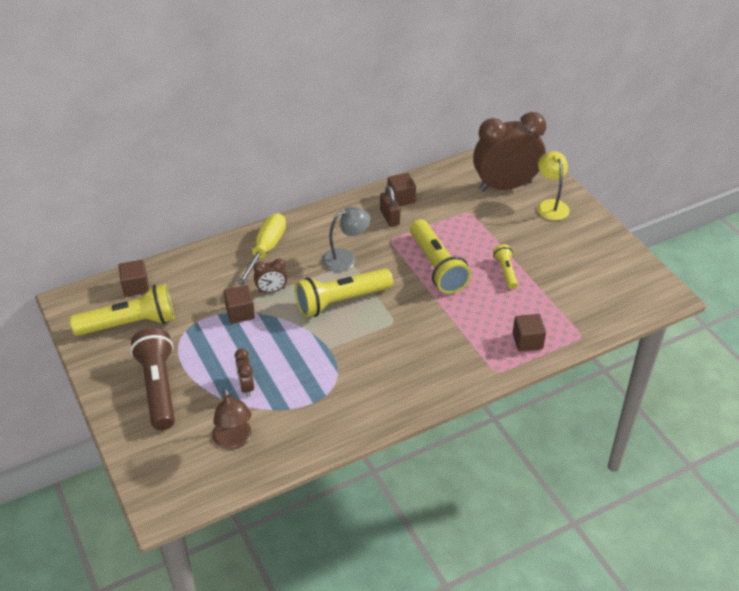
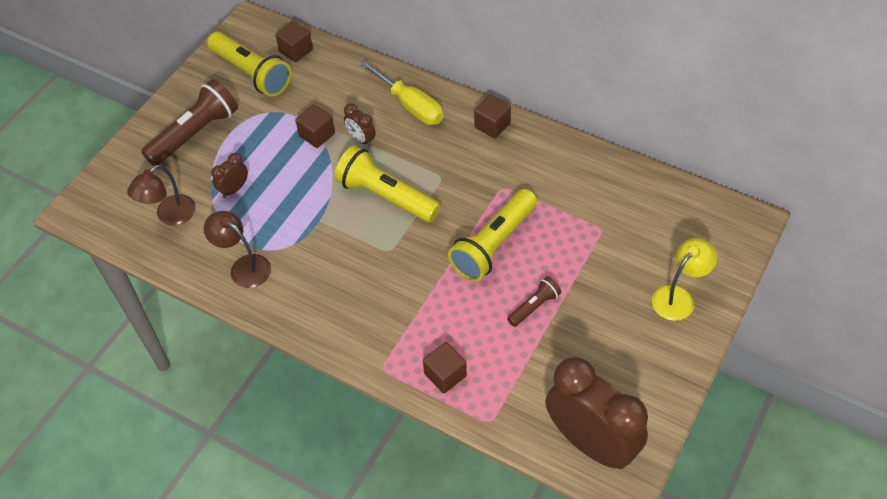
camera: 60 degrees right, 10 degrees up
yellow screwdriver [237,213,286,285] -> yellow screwdriver turned 60 degrees clockwise [360,60,444,125]
grey lamp [322,207,371,272] -> none
brown padlock [380,186,400,227] -> none
brown cube [387,173,416,206] -> brown cube moved to [474,95,511,139]
brown clock [473,112,546,191] -> brown clock moved to [545,357,648,469]
yellow flashlight [493,244,518,289] -> brown flashlight [507,276,561,327]
none -> brown lamp [204,211,271,288]

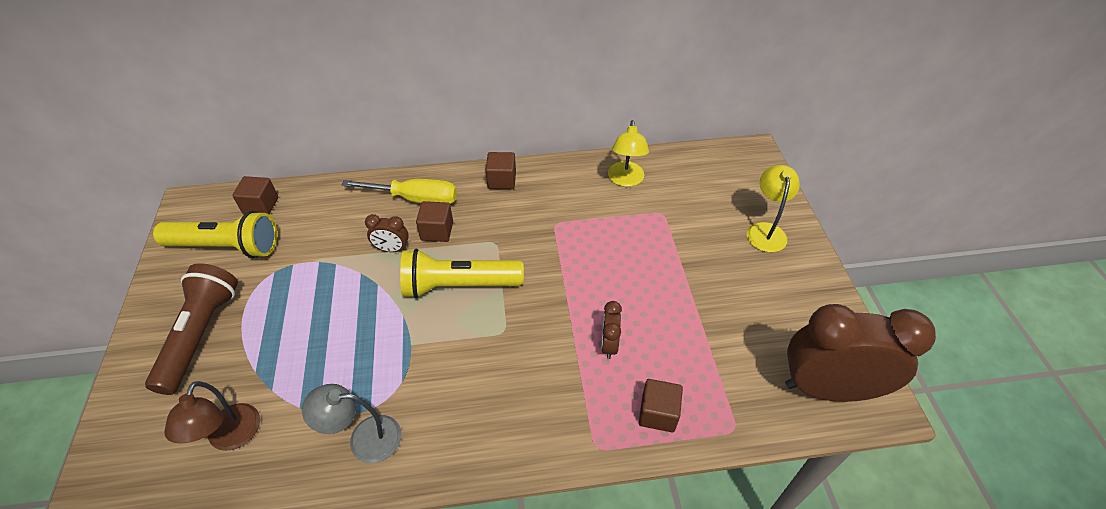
camera: 40 degrees left, 5 degrees down
brown lamp [204,211,271,288] -> grey lamp [302,384,401,463]
brown clock [211,153,248,198] -> brown clock moved to [601,301,622,359]
brown cube [295,104,335,148] -> brown cube moved to [416,201,453,242]
yellow flashlight [448,189,537,281] -> none
brown flashlight [507,276,561,327] -> none
none -> yellow lamp [608,120,649,187]

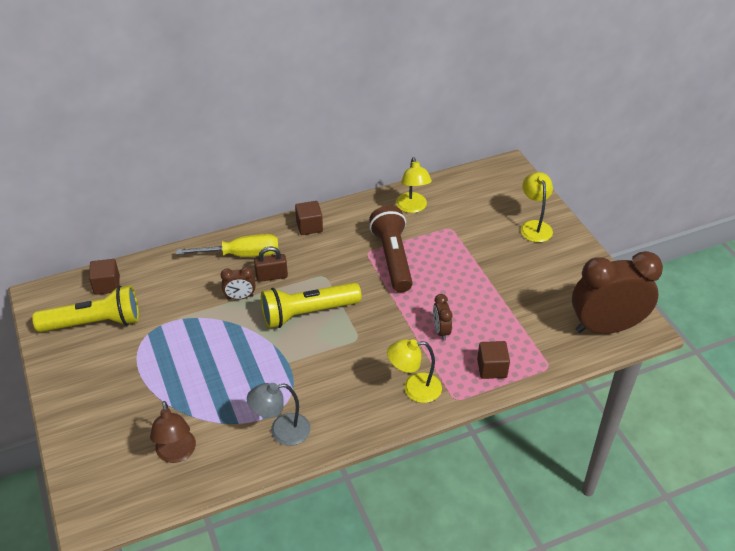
camera: 15 degrees left, 5 degrees down
brown flashlight [145,263,238,395] -> brown flashlight moved to [369,206,413,292]
brown cube [416,201,453,242] -> brown padlock [254,247,288,282]
none -> yellow lamp [387,339,442,403]

